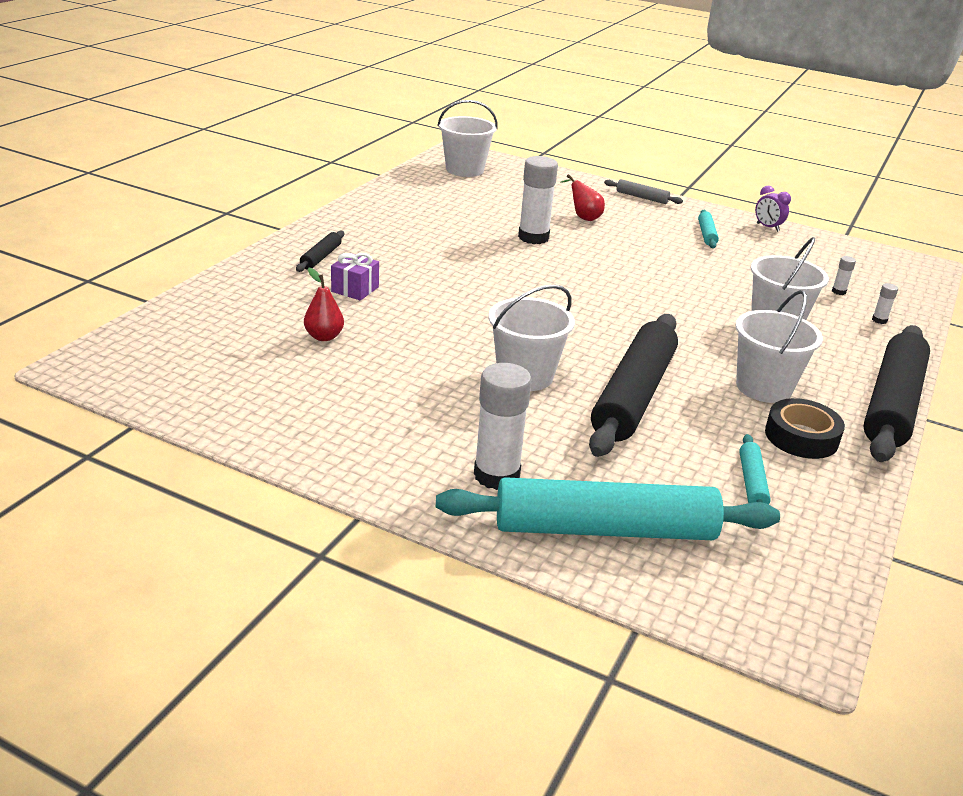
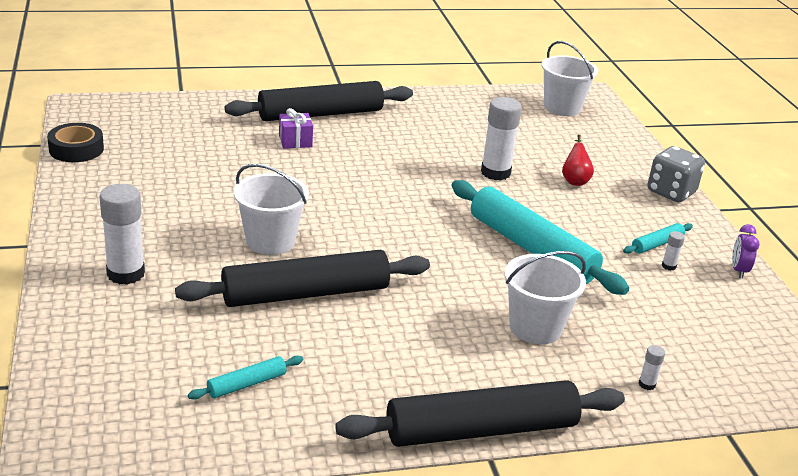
camera: 50 degrees right, 0 degrees up
black rolling pin [296,230,344,272] -> black rolling pin [225,81,413,121], size x2.32
red pear [304,268,344,341] -> none
turquoise rolling pin [436,477,780,540] -> turquoise rolling pin moved to [451,180,629,295]
grey rolling pin [604,179,683,204] -> grey dice [648,146,705,202]
white bucket [735,290,823,403] -> none
black tape [765,398,845,459] -> black tape moved to [47,123,104,162]
white glue stick [832,256,856,295] -> white glue stick moved to [662,231,685,271]

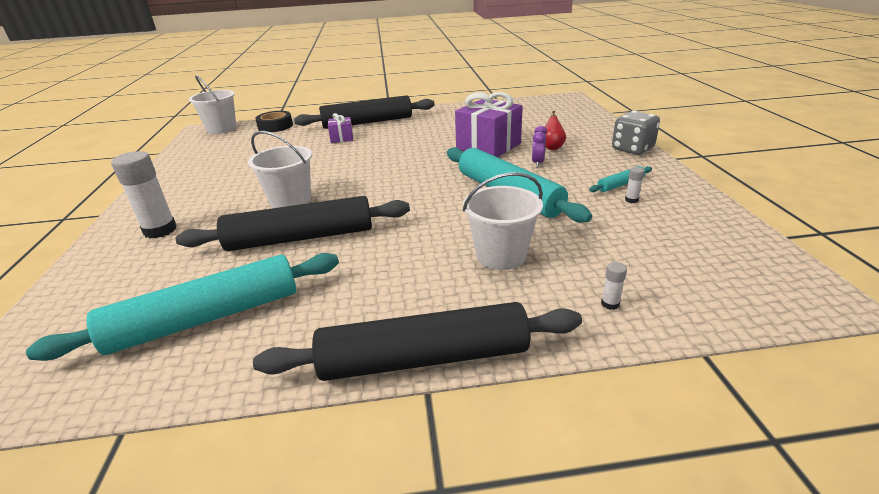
camera: 10 degrees right, 0 degrees up
black tape [47,123,104,162] -> black tape moved to [255,111,293,132]
turquoise rolling pin [188,356,303,400] -> turquoise rolling pin [26,253,339,361], size x2.32
white glue stick [481,97,522,181] -> purple gift [455,92,523,157]
white bucket [541,41,598,116] -> white bucket moved to [189,75,236,134]
purple clock [732,224,760,278] -> purple clock moved to [532,126,547,167]

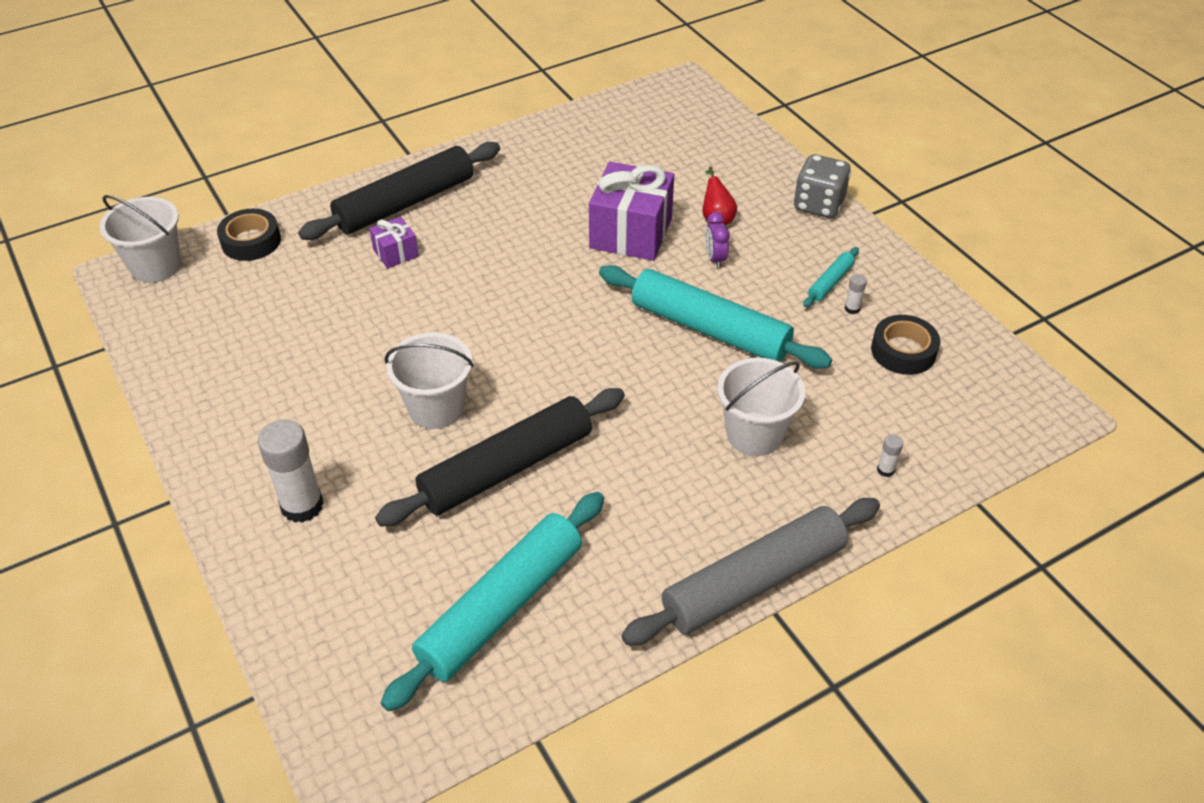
camera: 25 degrees left, 15 degrees up
black rolling pin [253,302,582,381] -> grey rolling pin [621,498,880,645]
none -> black tape [871,315,940,375]

